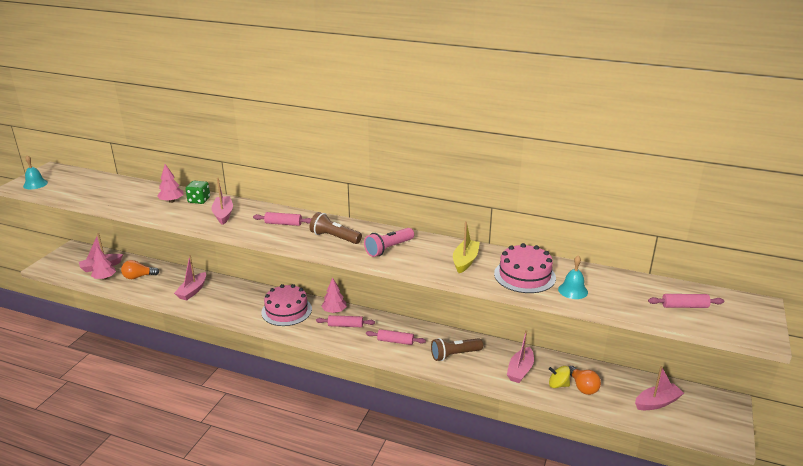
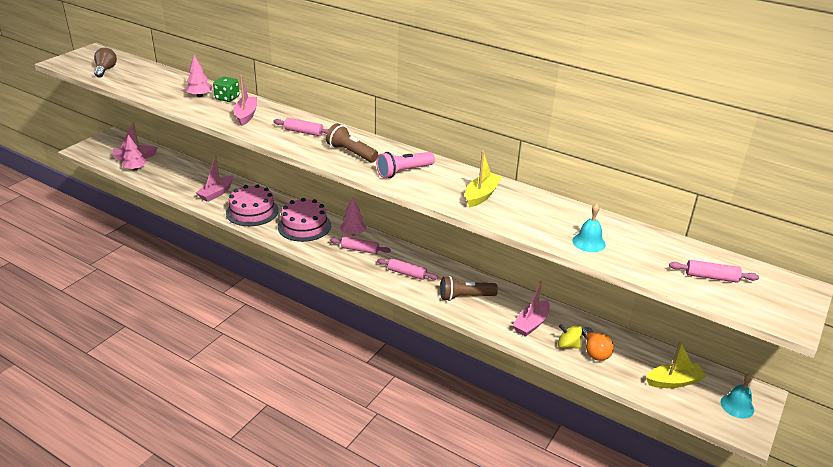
camera: 10 degrees right, 5 degrees up
turquoise bell [23,155,48,189] -> turquoise bell moved to [721,373,754,418]
orange light bulb [121,260,159,279] -> none
pink cake [494,243,556,293] -> pink cake moved to [226,184,279,226]
pink boat [635,366,684,410] -> yellow boat [646,341,706,388]
none -> brown light bulb [94,48,117,78]

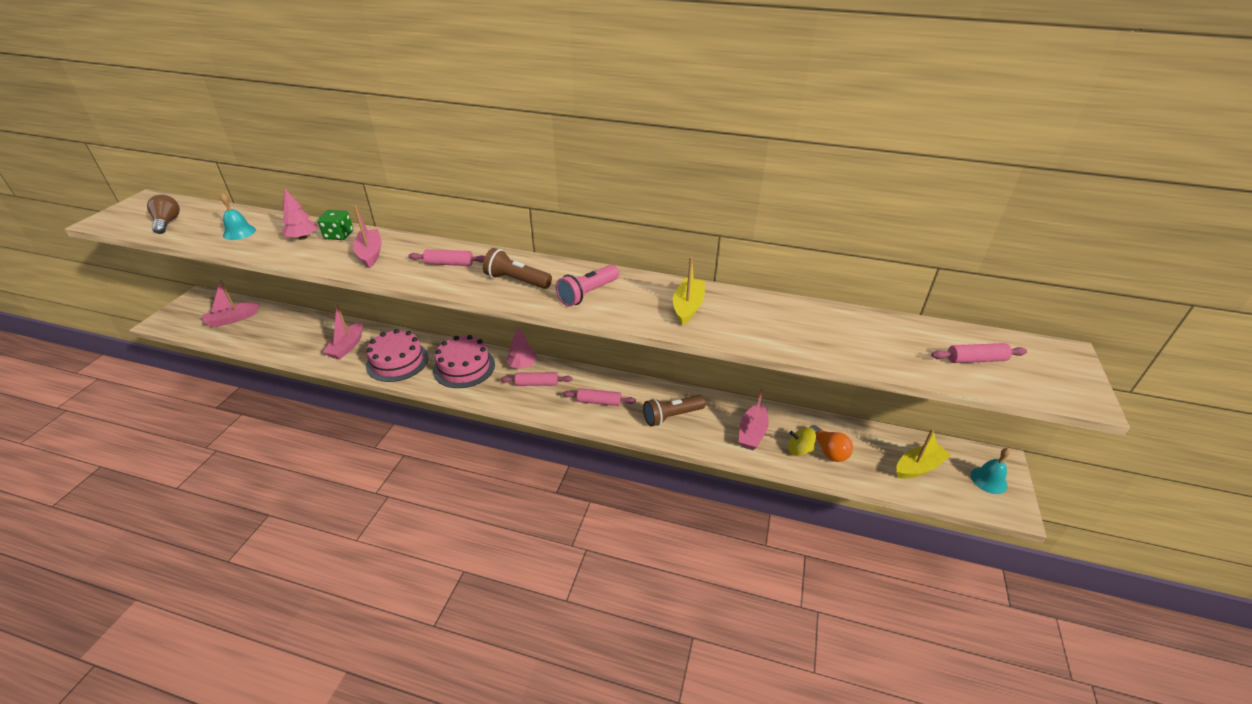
camera: 15 degrees left, 5 degrees up
pink tree [121,135,146,170] -> none
turquoise bell [572,203,606,252] -> turquoise bell moved to [220,193,256,240]

